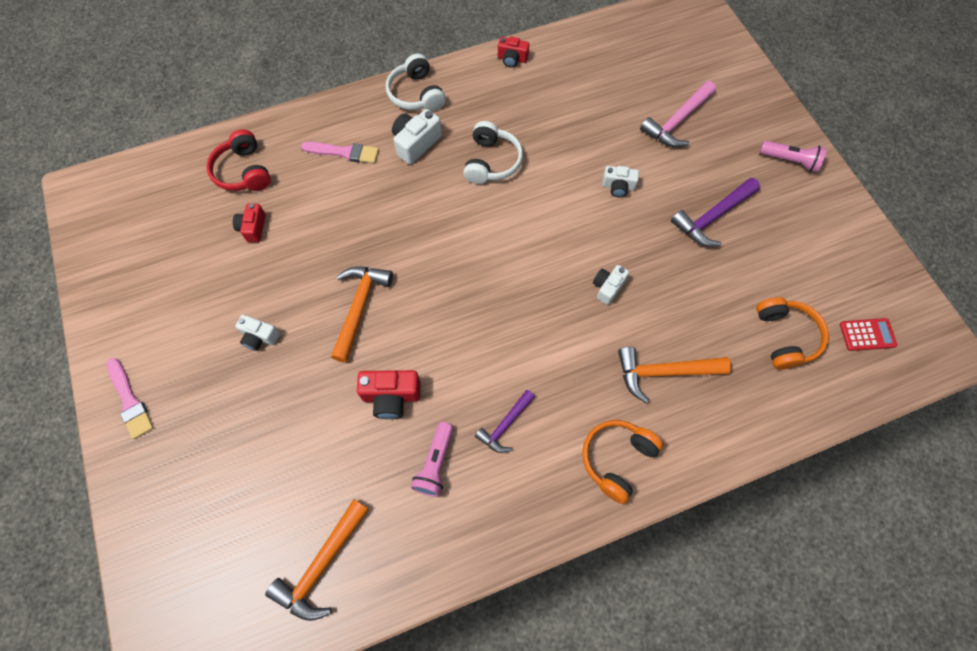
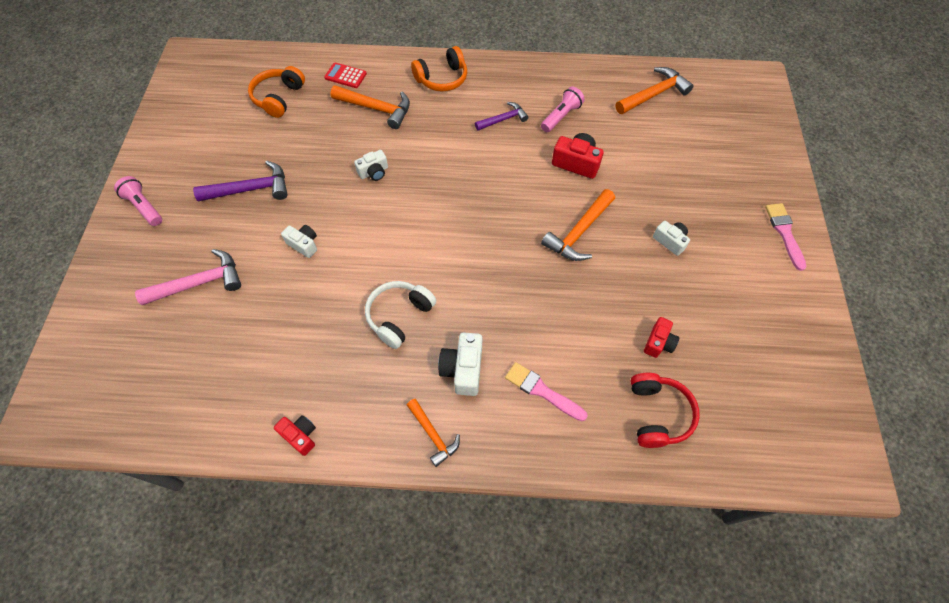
camera: 155 degrees left, 5 degrees down
white headphones [386,53,446,111] -> orange hammer [407,399,460,467]
white camera [392,109,442,164] -> white camera turned 120 degrees clockwise [438,332,483,396]
red calculator [840,318,897,351] -> red calculator moved to [324,63,367,88]

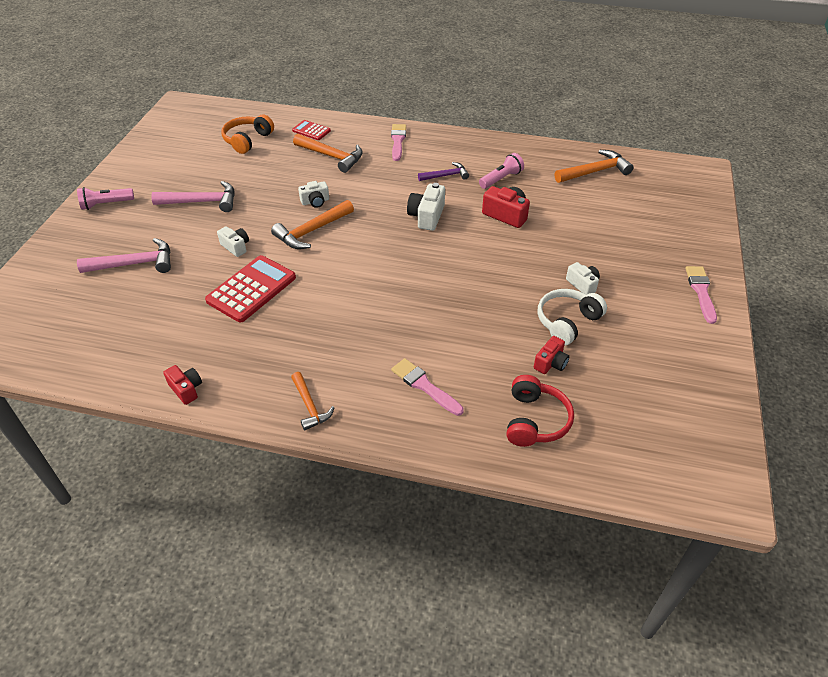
camera: 10 degrees right, 15 degrees down
pink flashlight [114,176,162,226] -> pink flashlight turned 75 degrees counterclockwise [77,187,134,210]
purple hammer [193,161,288,201] -> pink hammer [151,181,235,212]
white headphones [365,281,436,349] -> white headphones moved to [538,289,607,346]
orange headphones [411,46,467,92] -> pink brush [391,124,406,161]
white camera [438,332,483,396] -> white camera moved to [407,183,445,231]
orange hammer [541,189,615,261] -> orange hammer moved to [271,200,354,249]
none -> red calculator [205,255,296,322]

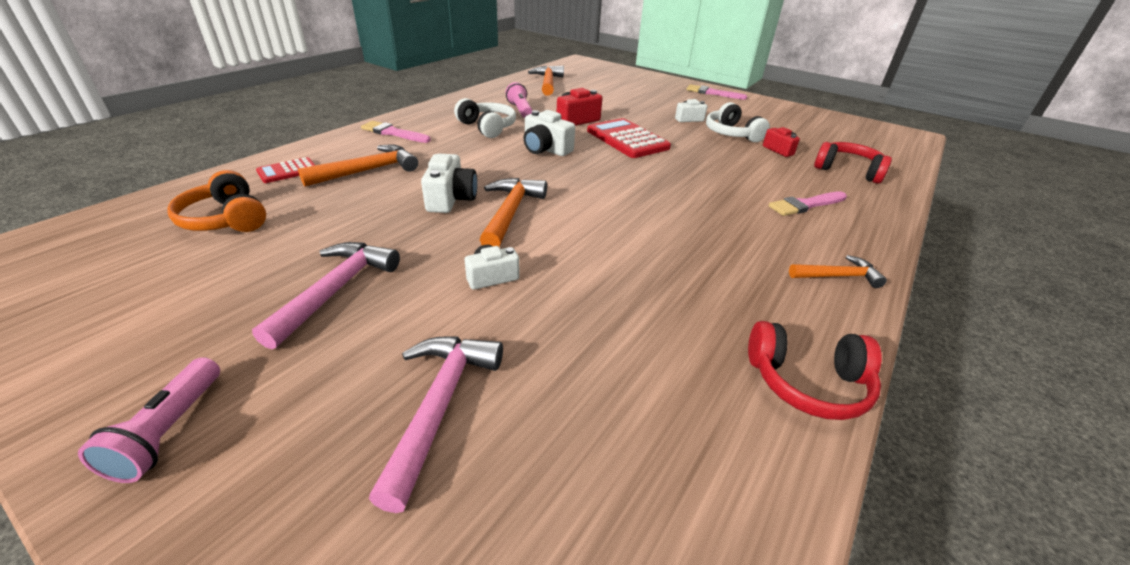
camera: 70 degrees left, 10 degrees down
red camera [163,365,202,405] -> red headphones [748,321,881,420]
red calculator [205,255,296,322] -> red calculator moved to [587,118,671,158]
orange hammer [271,200,354,249] -> orange hammer turned 150 degrees counterclockwise [480,178,547,247]
white camera [298,181,329,208] -> white camera [421,153,477,213], size x1.52
purple hammer [418,162,469,181] -> white headphones [454,98,516,138]

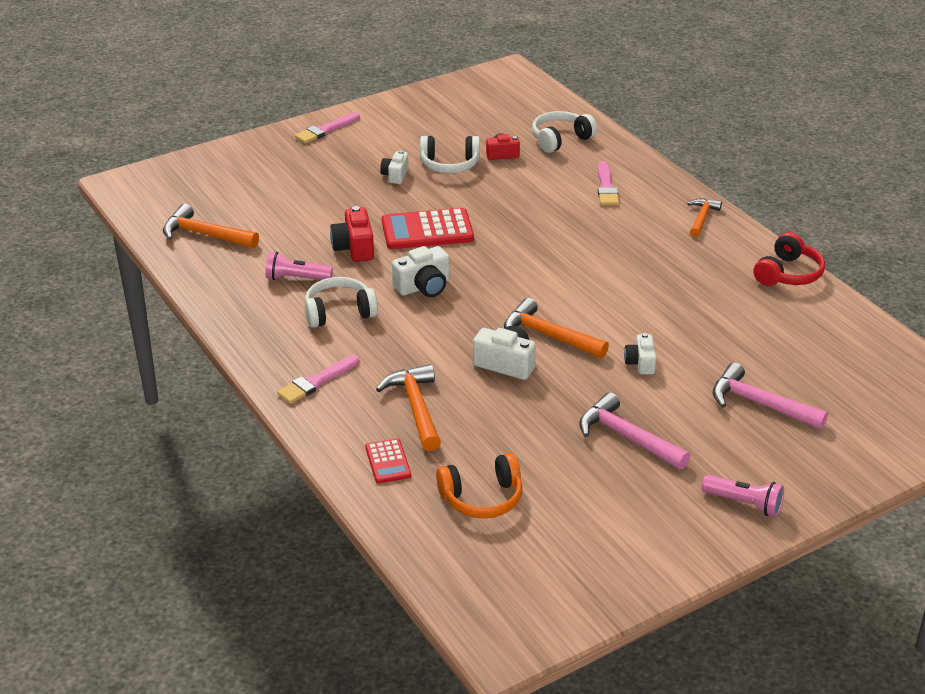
camera: 65 degrees left, 0 degrees up
red headphones [814,142,892,184] -> white headphones [532,111,597,153]

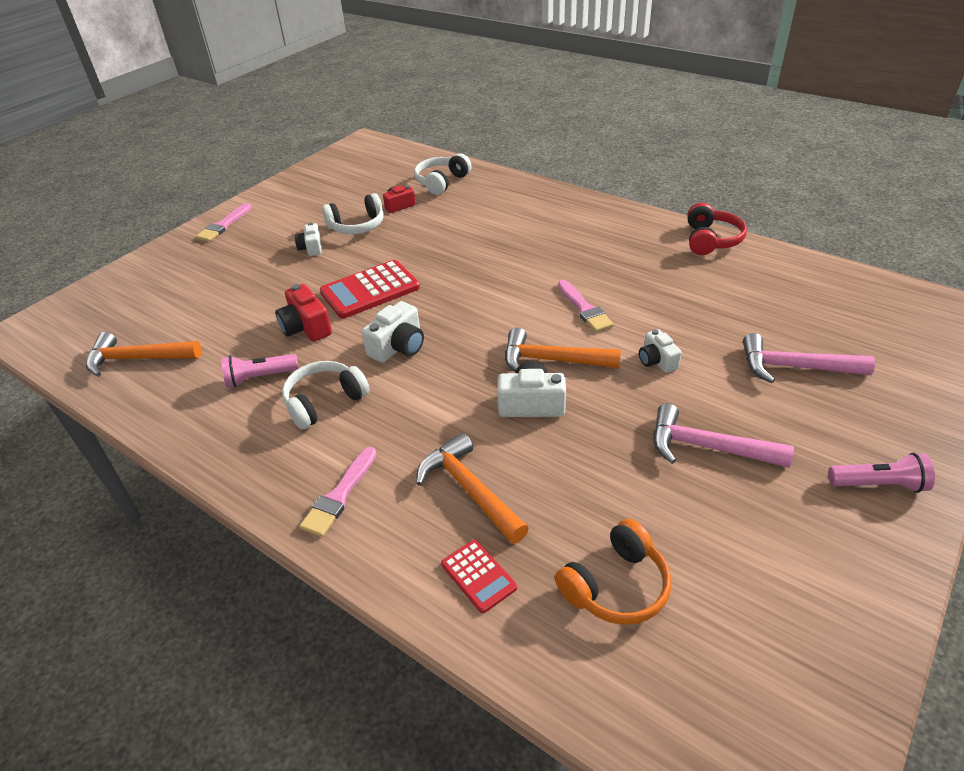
camera: 20 degrees left, 5 degrees up
pink brush [598,161,619,205] -> pink brush moved to [558,280,614,332]
orange hammer [687,199,722,237] -> none

